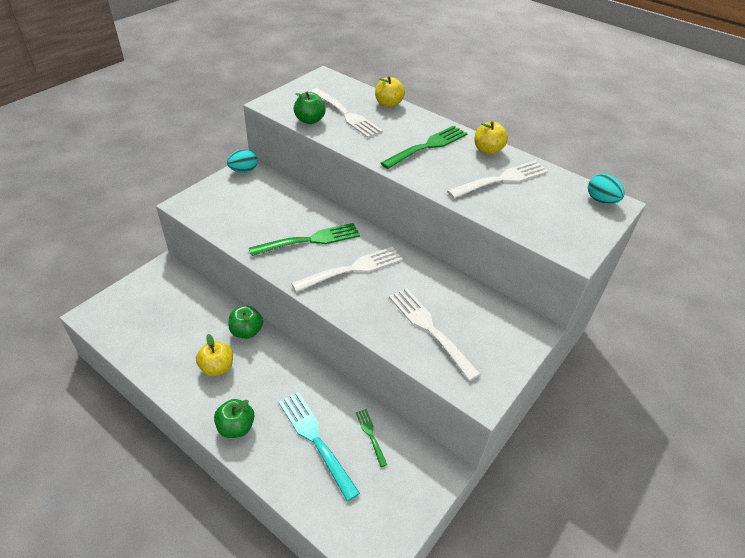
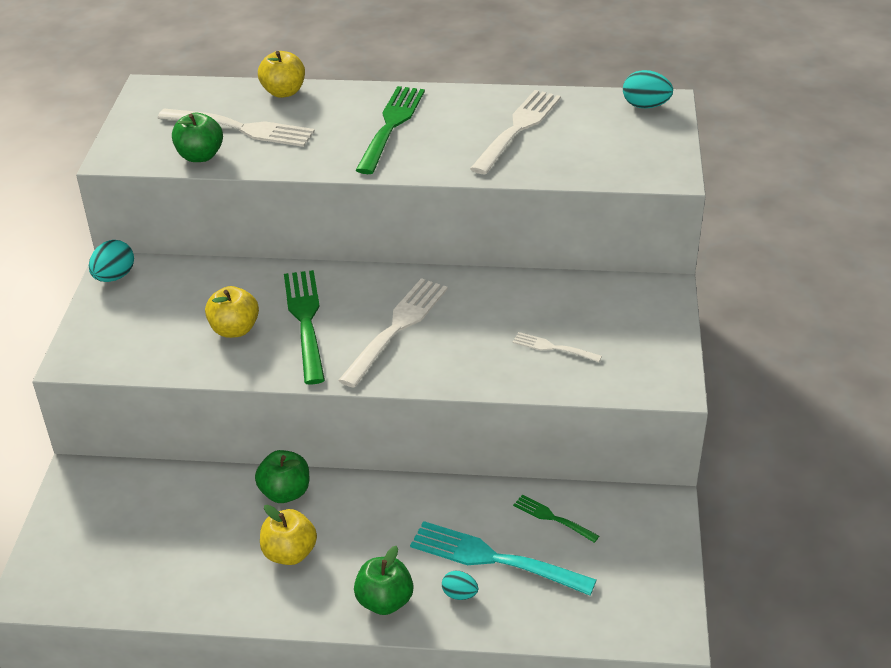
camera: 30 degrees left, 5 degrees down
green fork [249,223,360,256] -> green fork turned 45 degrees counterclockwise [284,270,325,385]
white fork [389,288,481,381] -> white fork [513,332,602,362], size x0.51
yellow apple [475,121,508,155] -> yellow apple moved to [205,286,259,338]
none -> turquoise egg [442,571,478,600]

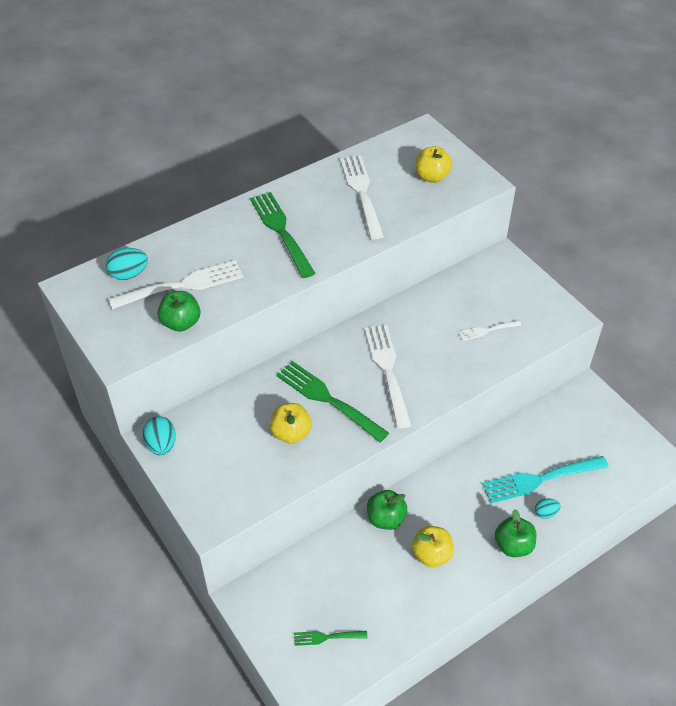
camera: 40 degrees left, 10 degrees up
yellow apple [258,51,305,98] -> yellow apple moved to [416,146,452,183]
green fork [513,494,599,543] -> green fork moved to [294,631,367,646]
turquoise egg [623,70,673,109] -> turquoise egg moved to [106,248,148,280]

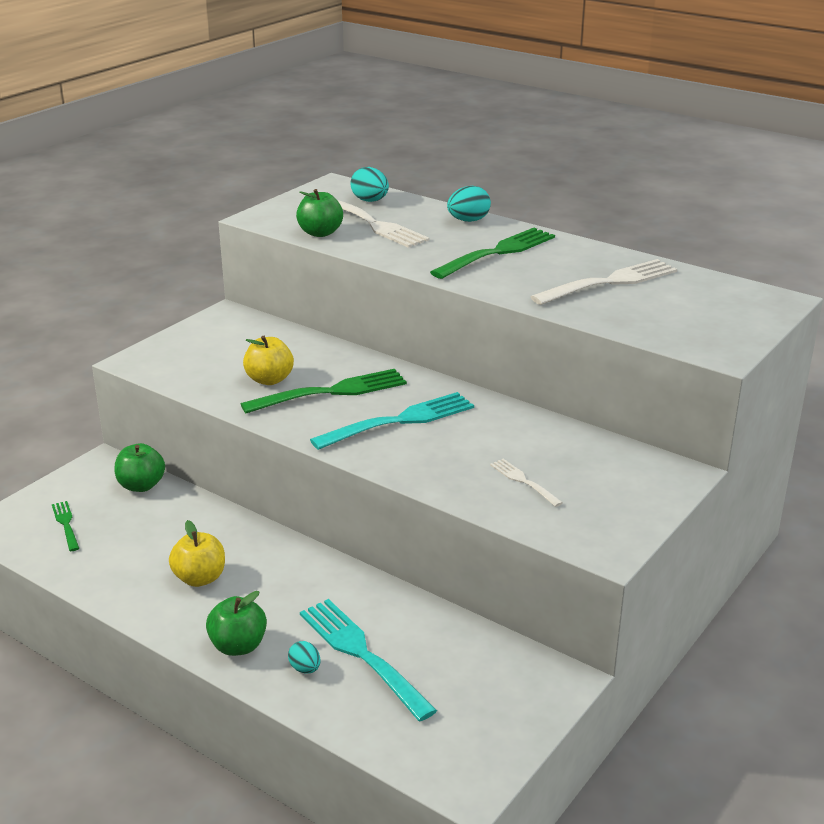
camera: 70 degrees right, 20 degrees down
turquoise egg [142,416,176,455] -> turquoise egg moved to [447,186,491,222]
green fork [276,361,389,443] -> green fork turned 45 degrees clockwise [241,369,407,413]
white fork [365,325,412,429] -> turquoise fork [310,392,474,450]
green apple [367,490,407,530] -> green apple moved to [115,443,165,492]
yellow apple [416,146,452,183] -> none

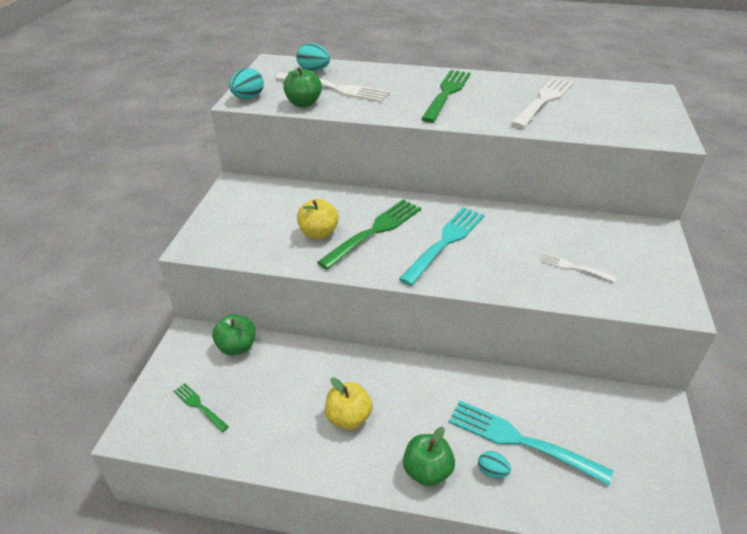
camera: 25 degrees left, 10 degrees up
turquoise egg [447,186,491,222] -> turquoise egg moved to [229,68,264,99]

